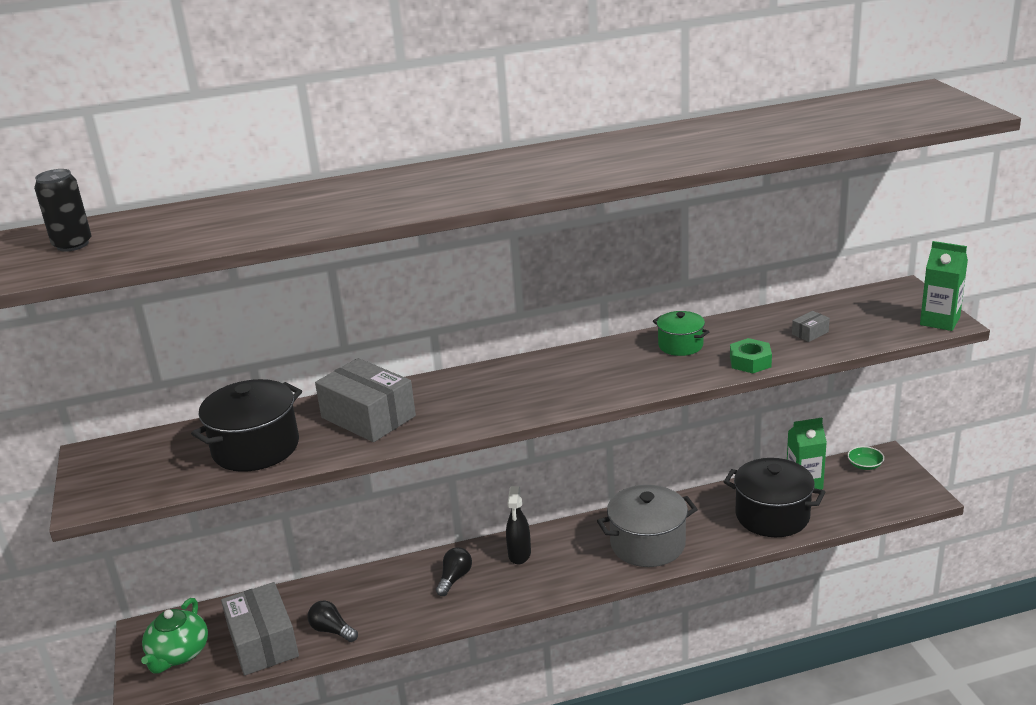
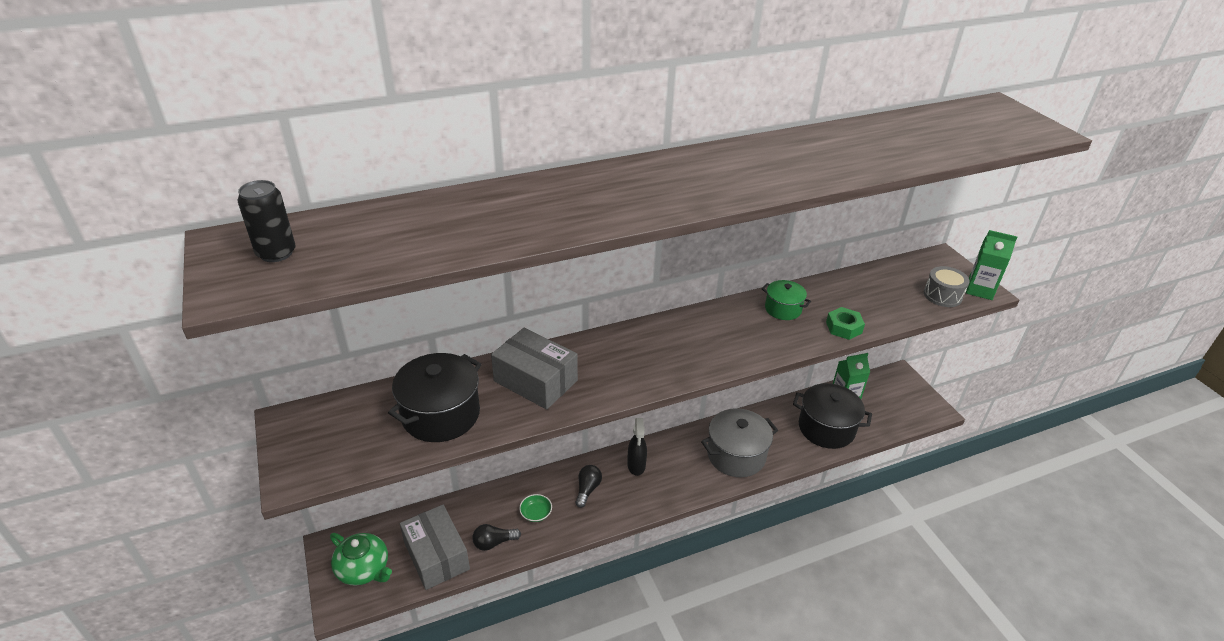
camera: 10 degrees left, 10 degrees up
green teapot [141,598,208,674] -> green teapot turned 60 degrees counterclockwise [330,533,392,586]
black light bulb [308,601,358,642] -> black light bulb turned 45 degrees counterclockwise [472,524,521,551]
grey box [792,311,830,342] -> none
green bowl [847,446,884,470] -> green bowl moved to [519,494,552,522]
none -> grey drum [924,266,970,307]

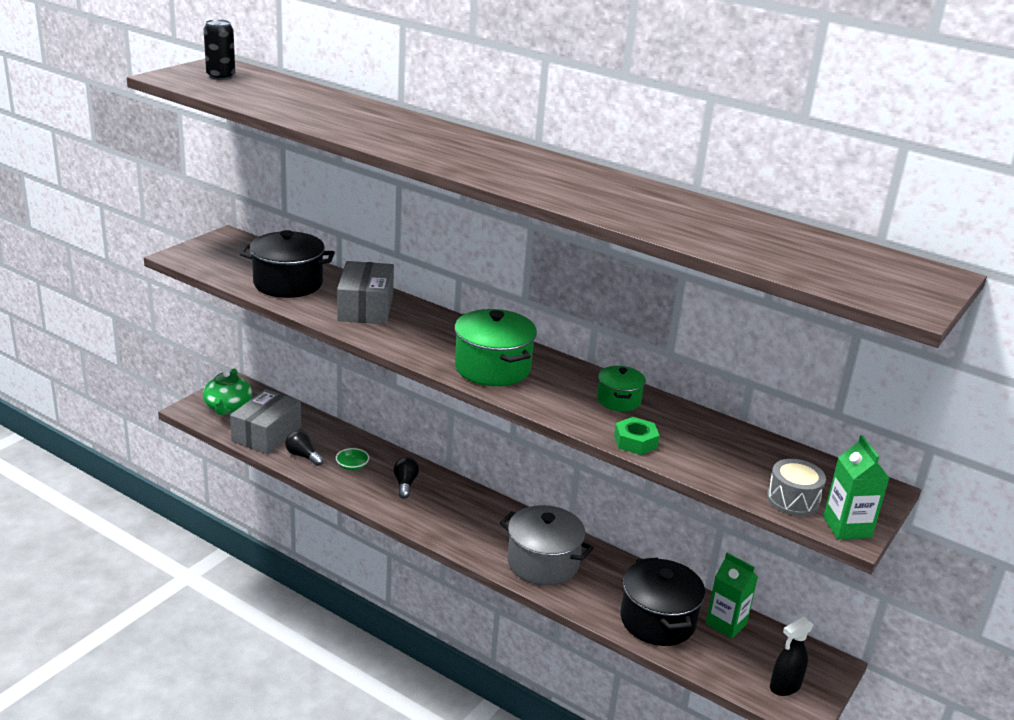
camera: 55 degrees right, 10 degrees down
black light bulb [575,465,602,508] -> black light bulb turned 75 degrees counterclockwise [393,457,419,499]
black spray bottle [627,418,647,476] -> black spray bottle moved to [770,616,814,696]
none -> green pot [454,309,537,386]

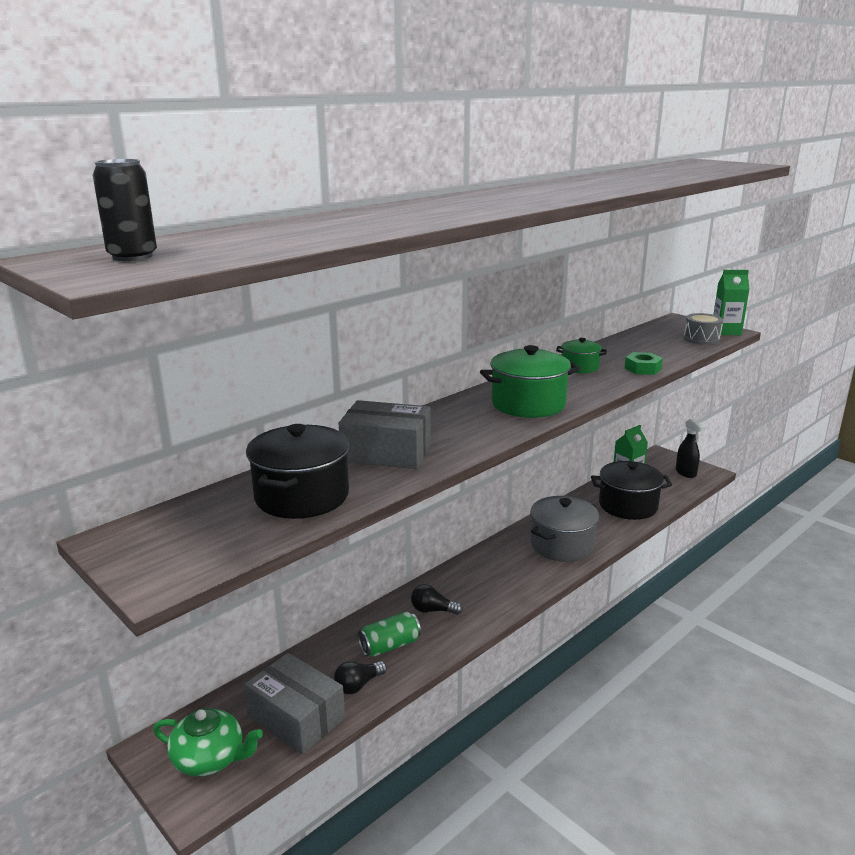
camera: 75 degrees left, 5 degrees down
green bowl [336,448,369,470] -> green can [358,611,421,656]

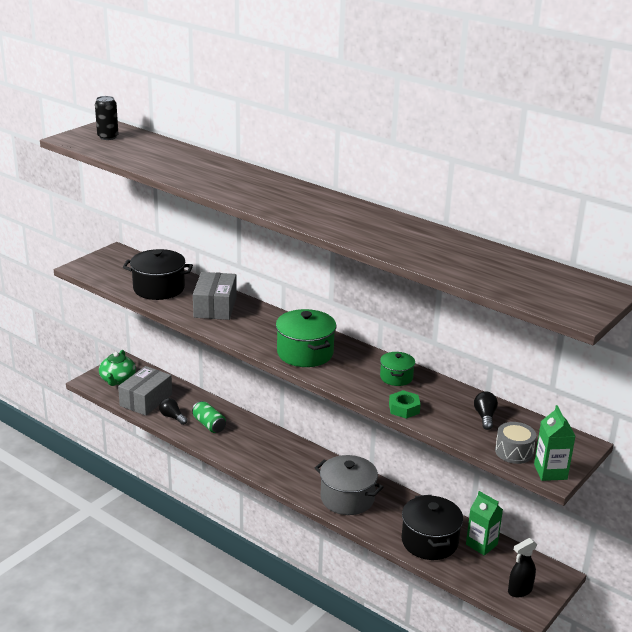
camera: 80 degrees right, 5 degrees up
black light bulb [411,584,463,615] -> black light bulb moved to [474,392,498,430]

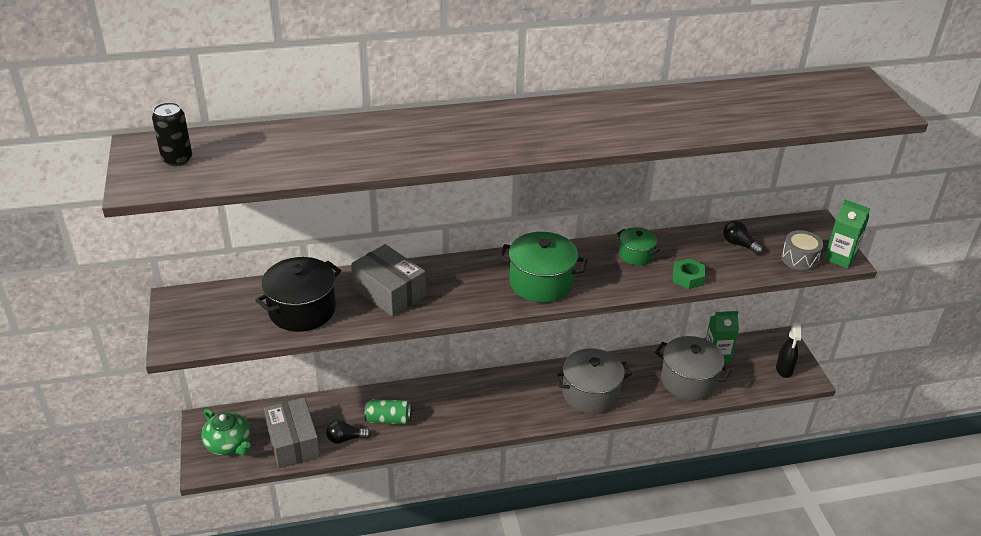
camera: 50 degrees left, 10 degrees up
black pot [401,495,463,560] -> grey pot [655,336,732,400]

